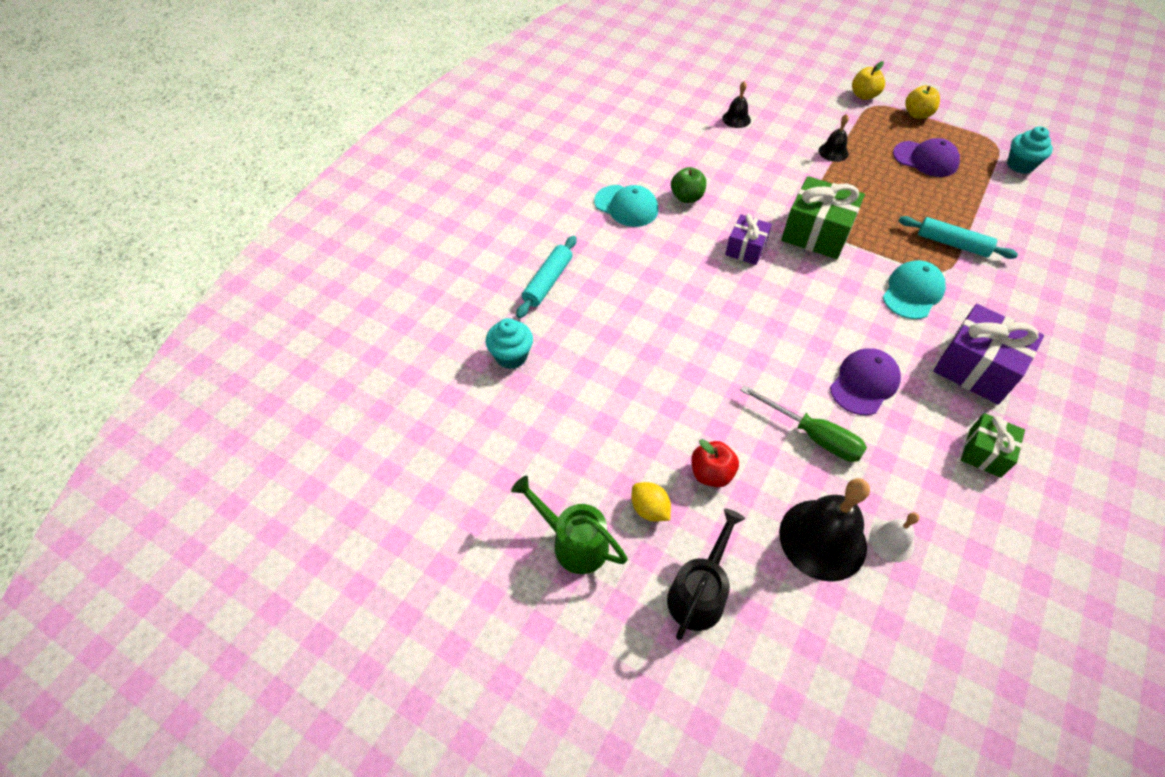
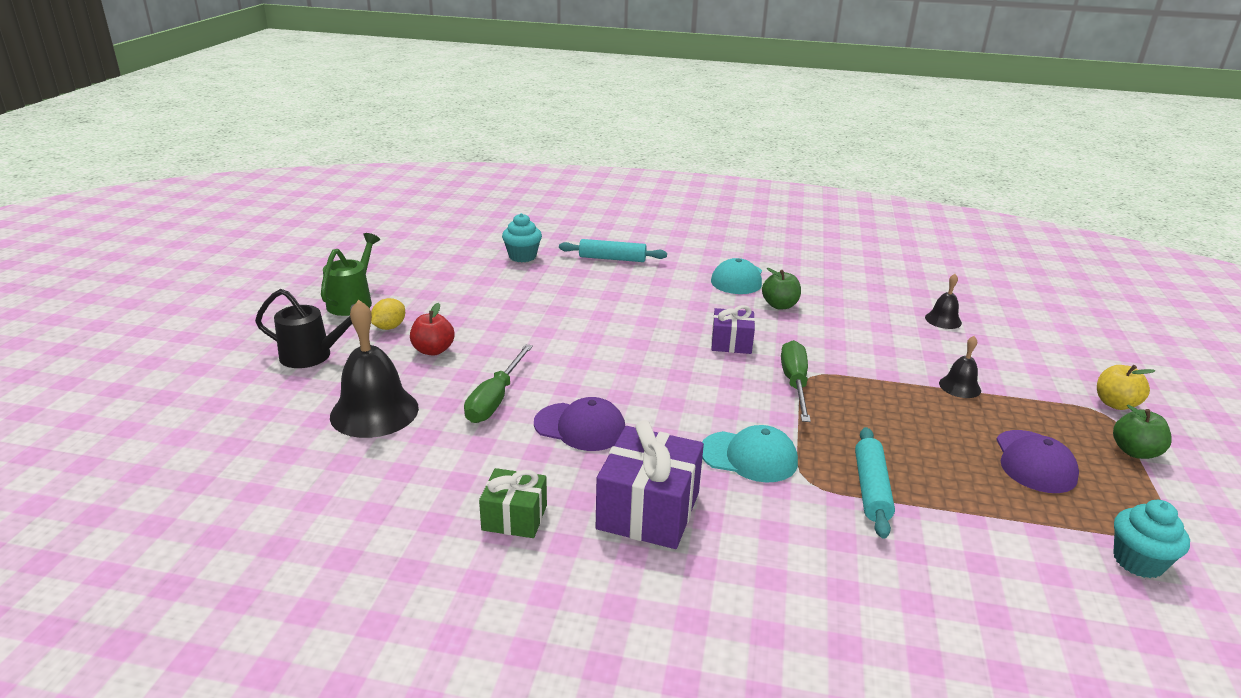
camera: 70 degrees right, 25 degrees down
green gift [781,176,865,259] -> green screwdriver [781,340,811,422]
white bell [870,512,919,562] -> none
yellow apple [905,85,940,119] -> green apple [1113,404,1172,459]

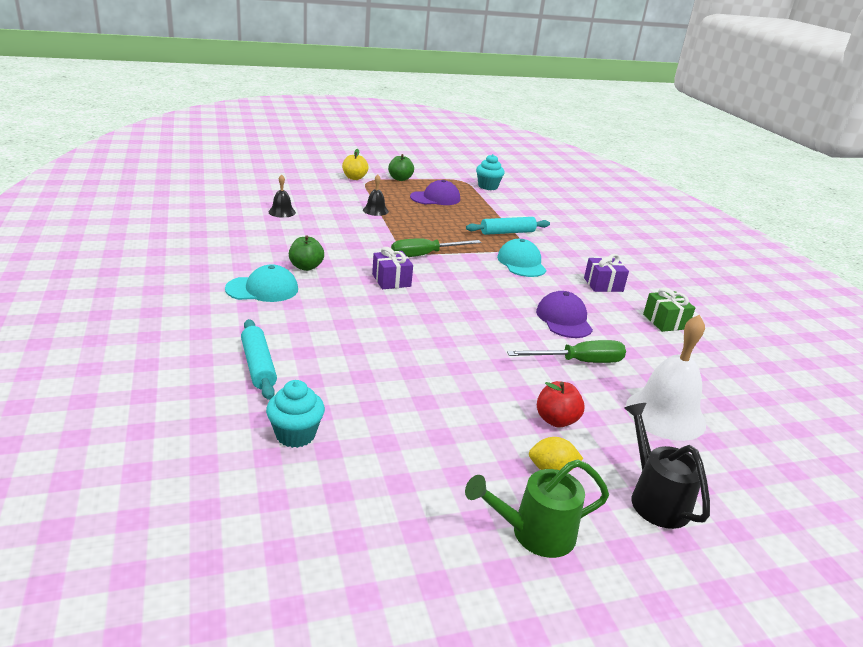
camera: 120 degrees left, 0 degrees up
black bell [330,300,419,438] -> white bell [626,315,706,441]
purple gift [596,420,704,549] -> purple gift [584,254,629,292], size x0.60

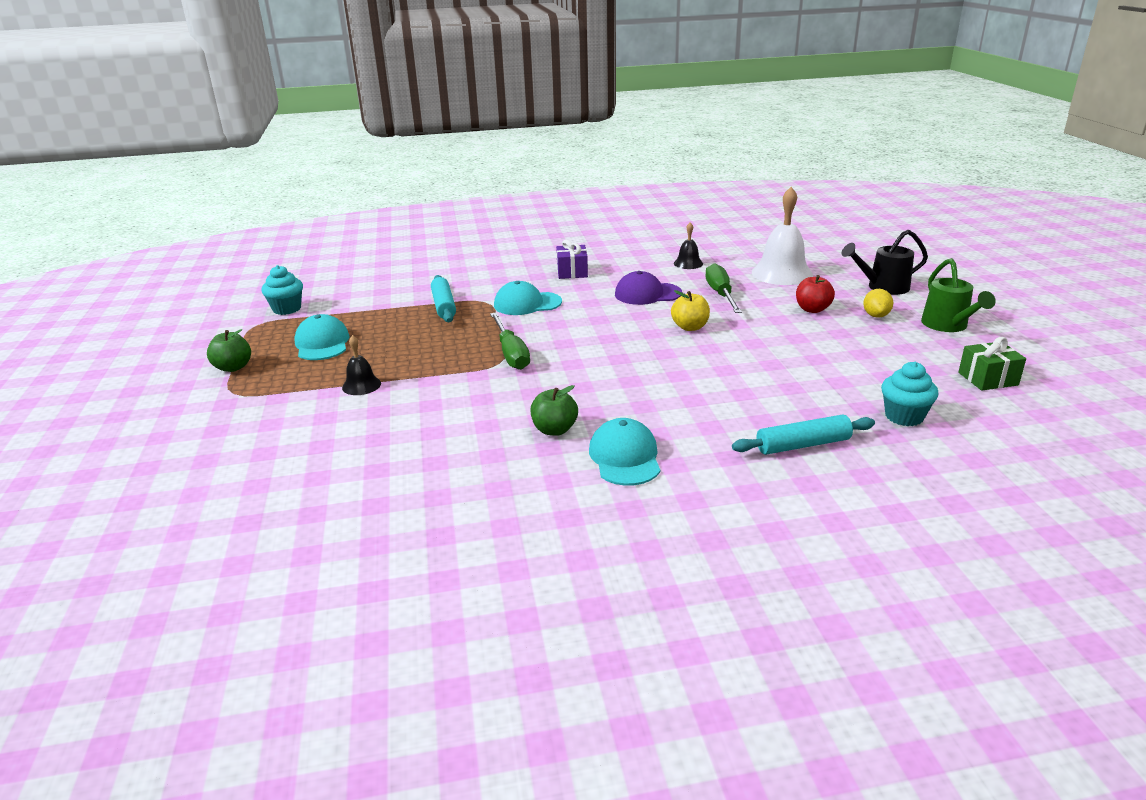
camera: 80 degrees left, 0 degrees up
black bell [268,175,296,218] -> black bell moved to [674,222,703,269]
yellow apple [342,149,369,180] -> yellow apple moved to [671,290,710,331]
purple gift [372,247,413,289] -> none
purple cap [410,180,460,205] -> turquoise cap [294,314,350,360]
green gift [643,287,695,332] -> green gift moved to [958,337,1026,391]

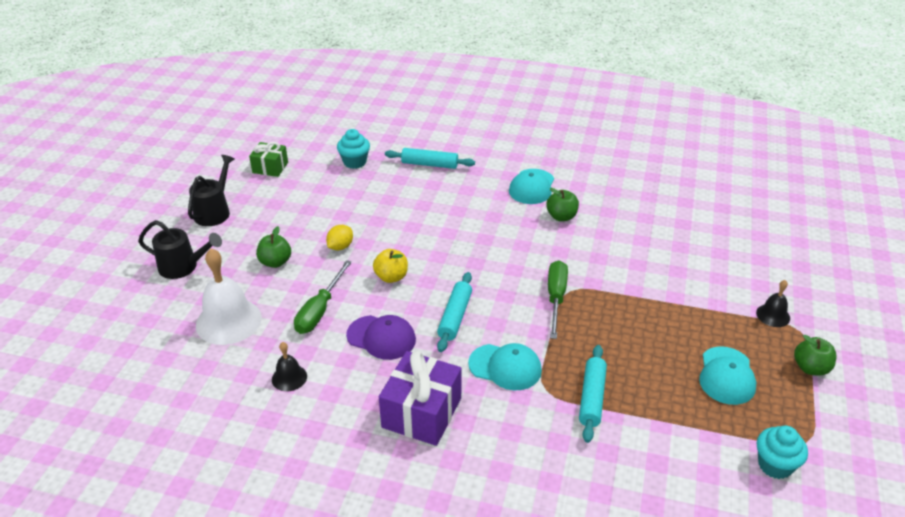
camera: 155 degrees left, 10 degrees up
black bell [342,335,381,395] -> black bell moved to [756,280,790,327]
purple gift [556,240,588,279] -> purple gift [379,351,461,446], size x1.68
red apple [796,275,835,313] -> green apple [256,226,291,268]
yellow lemon [863,289,894,318] -> yellow lemon moved to [326,225,353,250]
green watering can [921,258,996,332] -> black watering can [188,155,235,226]
none -> turquoise rolling pin [437,272,472,352]

